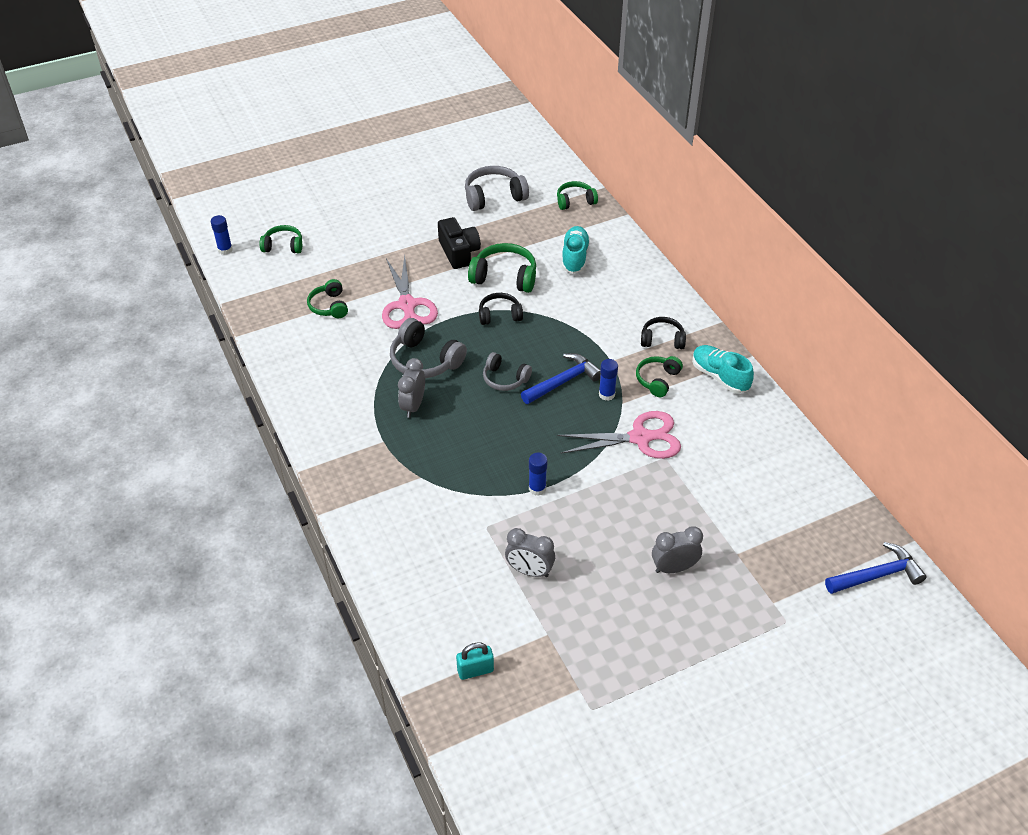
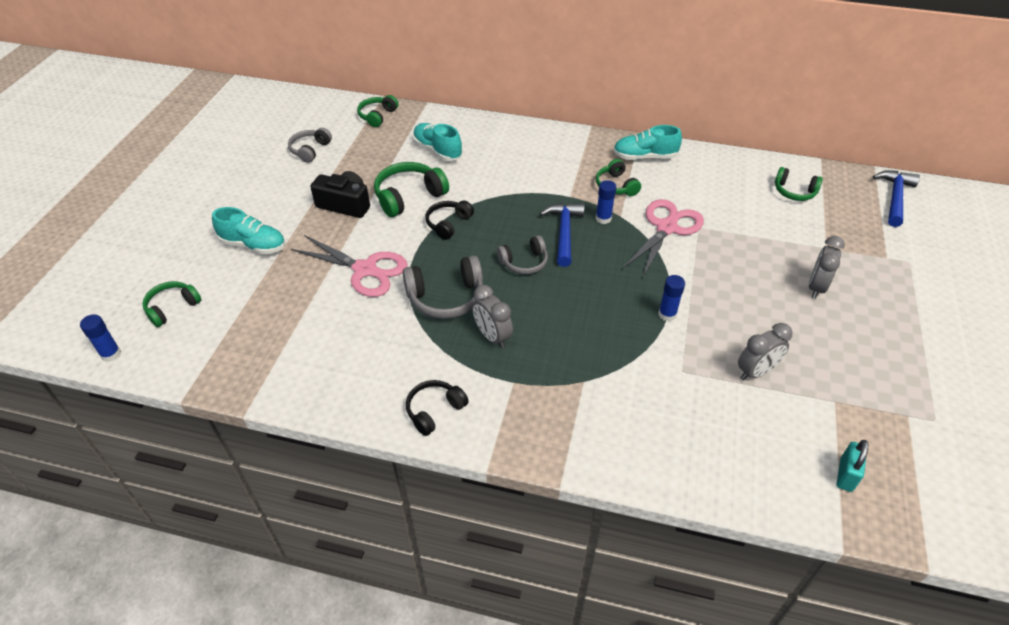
camera: 50 degrees left, 0 degrees up
green headphones [307,279,348,318] -> green headphones moved to [775,167,823,201]
grey headphones [465,166,529,211] -> grey headphones [288,128,332,163], size x0.64
black headphones [641,317,686,349] -> black headphones moved to [406,380,469,436]
none -> turquoise shoe [212,207,285,254]

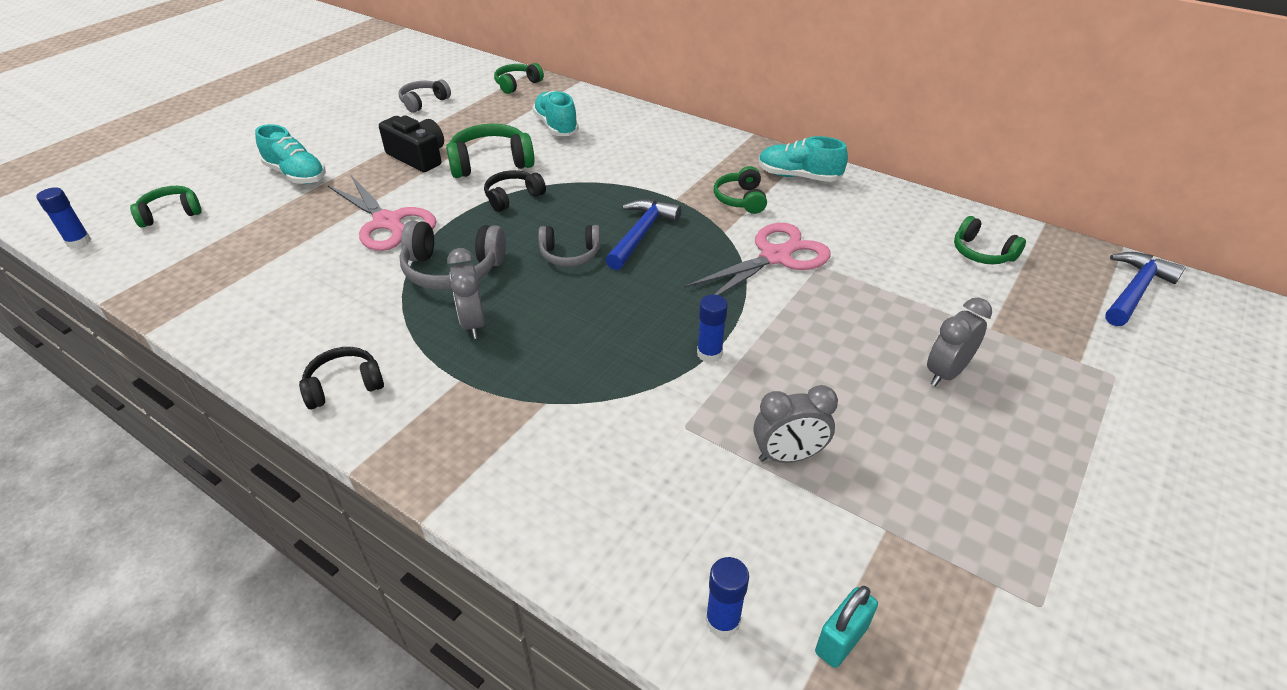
camera: 20 degrees right, 5 degrees down
blue glue stick [596,180,616,224] -> blue glue stick moved to [705,557,749,638]

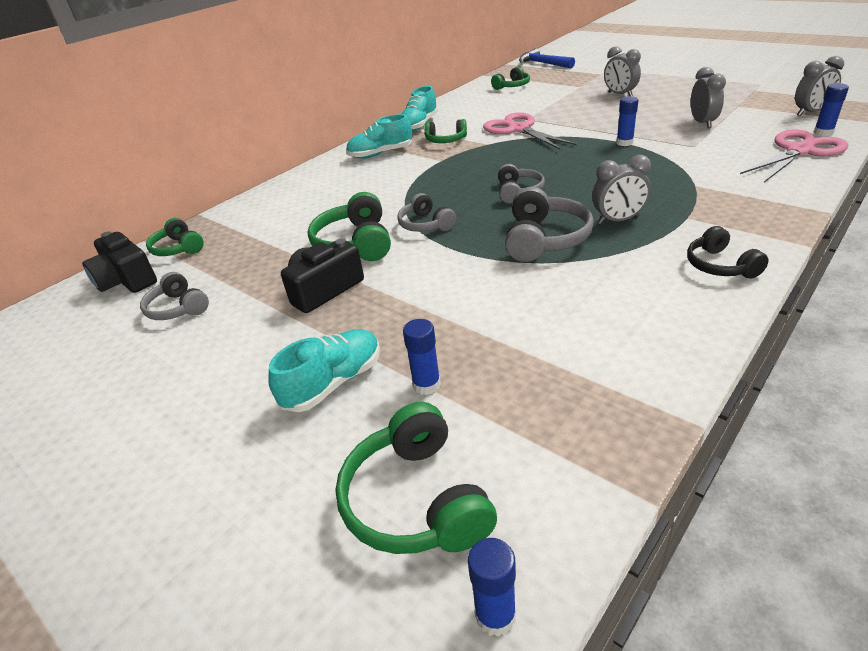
camera: 80 degrees left, 5 degrees down
green headphones [130,186,202,228] -> green headphones [335,402,497,554], size x1.56
pink scissors [328,176,437,251] -> pink scissors moved to [740,129,848,182]
black headphones [484,170,546,212] -> grey headphones [397,193,456,232]
turquoise shoe [532,91,579,136] -> turquoise shoe moved to [346,114,412,158]
blue hammer [606,199,681,270] -> none
turquoise padlock [815,586,878,668] -> grey clock [795,56,844,116]
none -> black camera [82,231,157,293]
none -> blue glue stick [403,319,441,395]

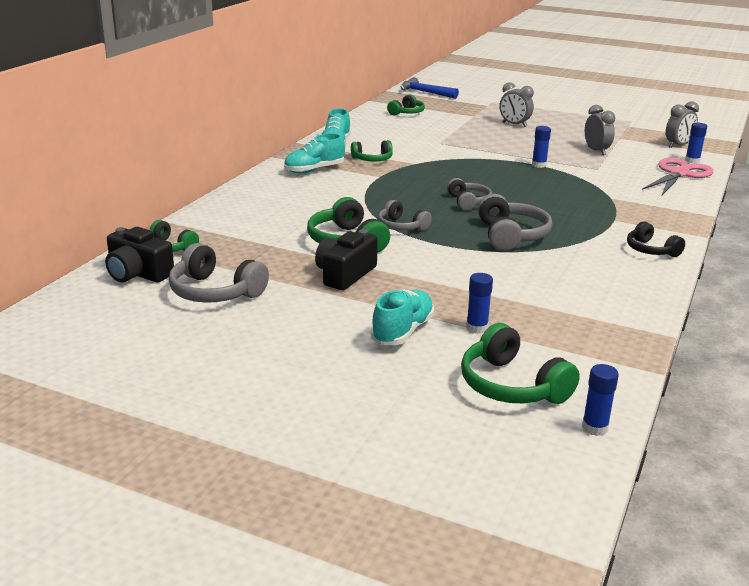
camera: 20 degrees left, 10 degrees down
grey headphones [140,272,209,320] -> grey headphones [169,243,269,303], size x1.56
pink scissors [483,113,577,149] -> none
grey clock [592,155,651,224] -> none

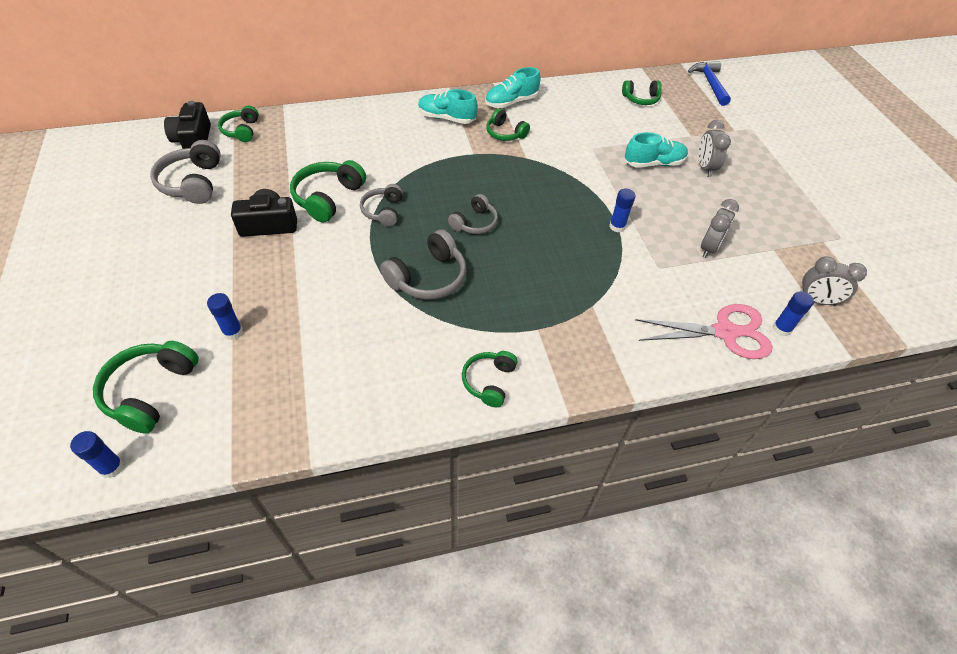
camera: 50 degrees right, 25 degrees up
turquoise shoe [371,290,434,345] -> turquoise shoe moved to [625,132,688,168]
black headphones [627,222,685,257] -> green headphones [462,351,517,407]

